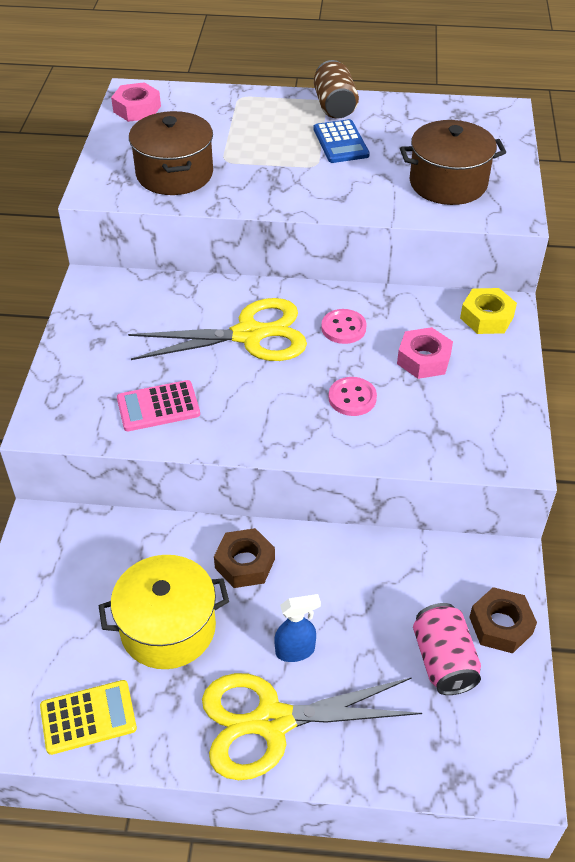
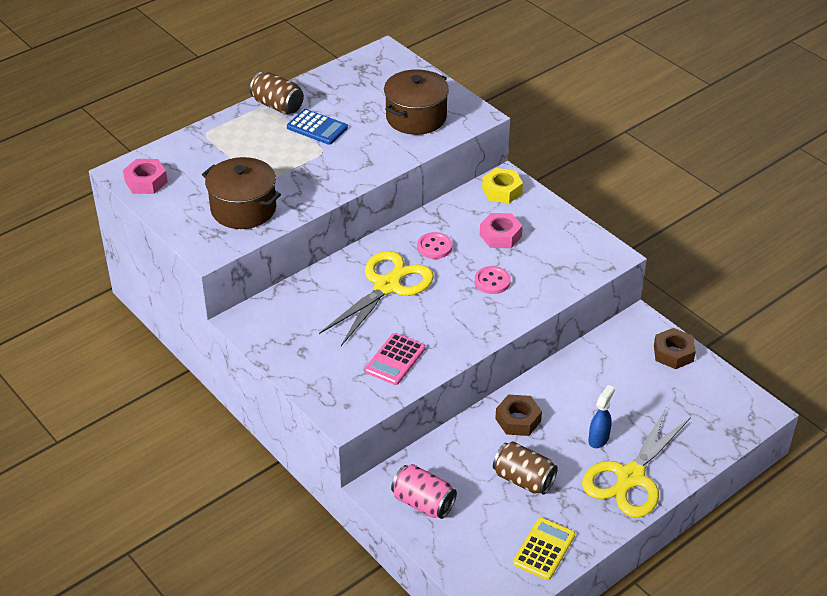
camera: 45 degrees left, 5 degrees down
yellow pot [99,555,229,669] -> brown can [493,442,558,495]
pink can [413,603,481,695] -> pink can moved to [391,464,457,519]

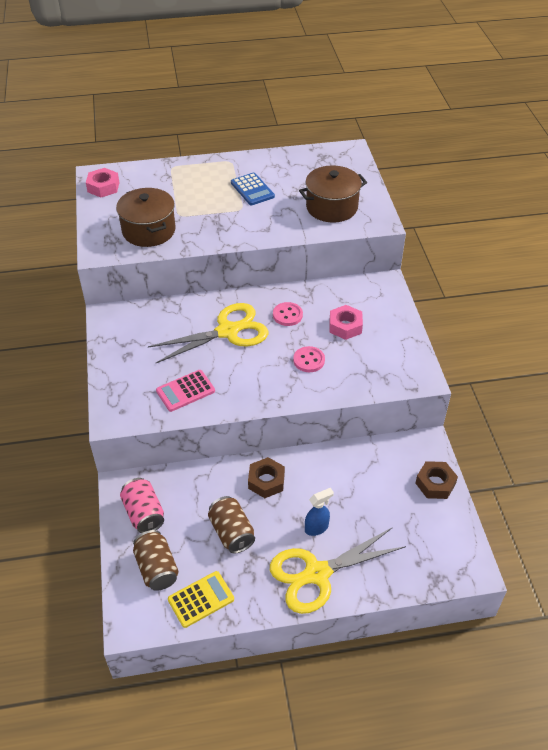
camera: 30 degrees right, 5 degrees up
brown can [250,72,304,115] -> brown can moved to [133,530,179,591]
yellow nut [482,168,523,203] -> none

